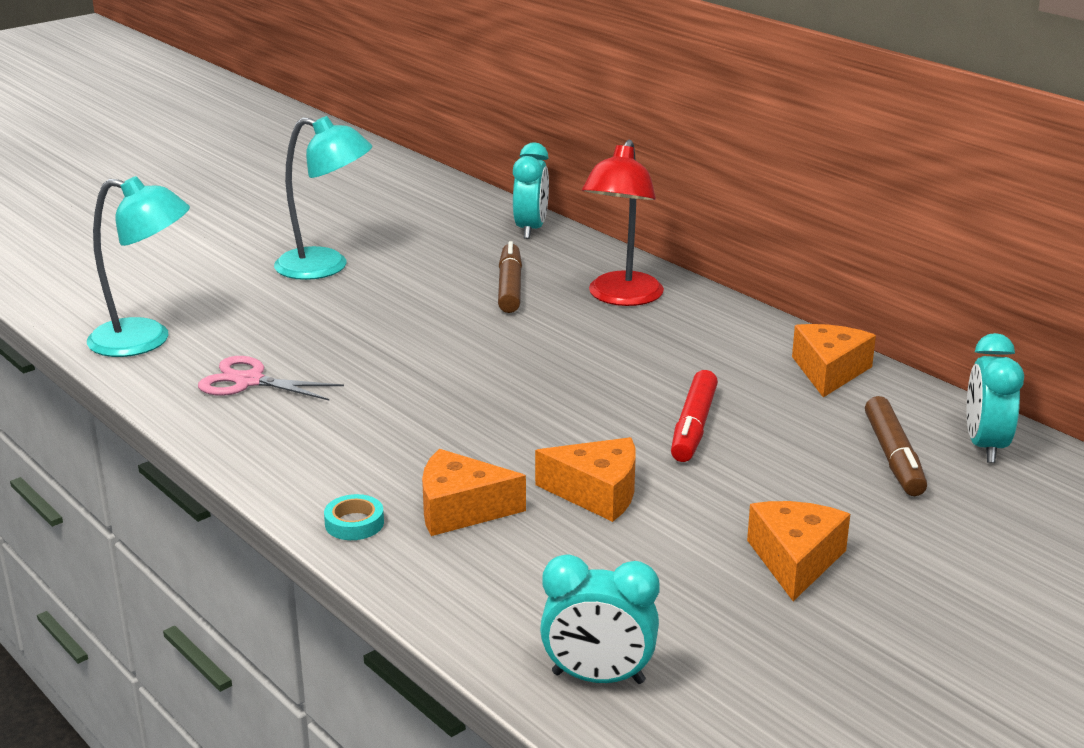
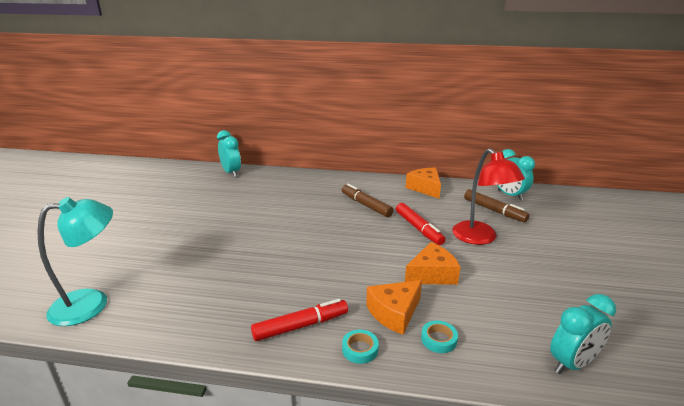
camera: 40 degrees left, 0 degrees up
pink scissors [198,356,344,400] -> none
turquoise lamp [274,116,372,280] -> none
brown marker [498,241,522,313] -> brown marker moved to [342,184,393,217]
red lamp [582,139,664,306] -> red lamp moved to [452,148,525,245]
orange cheese [747,501,850,601] -> none
none -> red marker [251,299,348,341]
none -> turquoise tape [421,321,458,353]

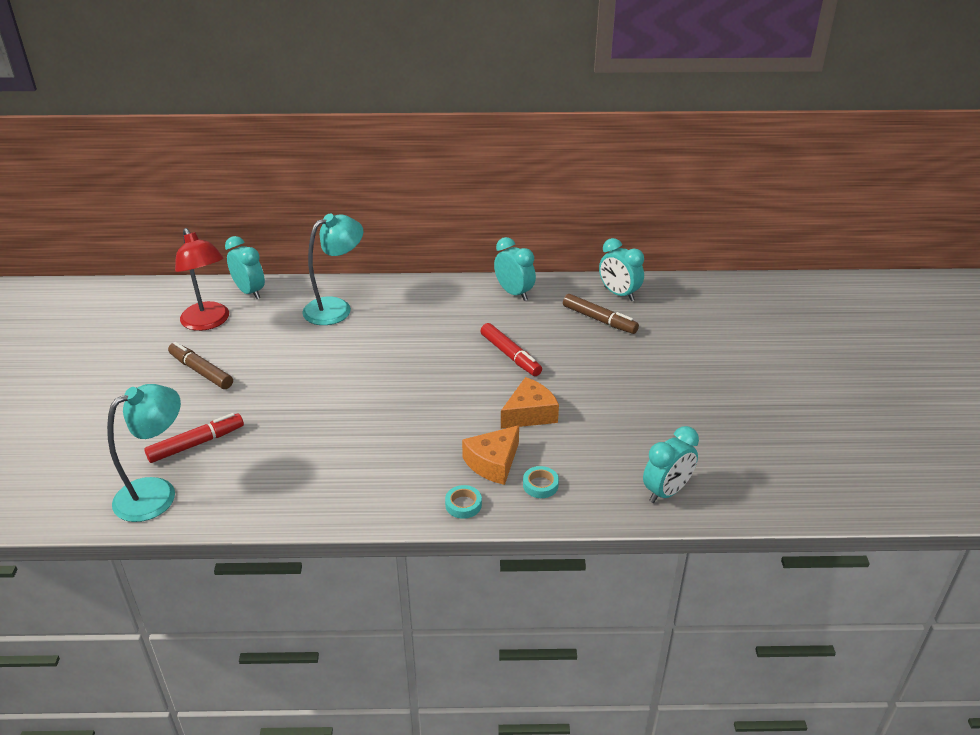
camera: 10 degrees left, 10 degrees up
red marker [251,299,348,341] -> red marker moved to [144,413,244,463]
brown marker [342,184,393,217] -> brown marker moved to [168,342,233,389]
orange cheese [406,168,441,199] -> turquoise clock [494,237,536,301]
red lamp [452,148,525,245] -> red lamp moved to [175,228,229,331]
none -> turquoise lamp [302,214,363,325]

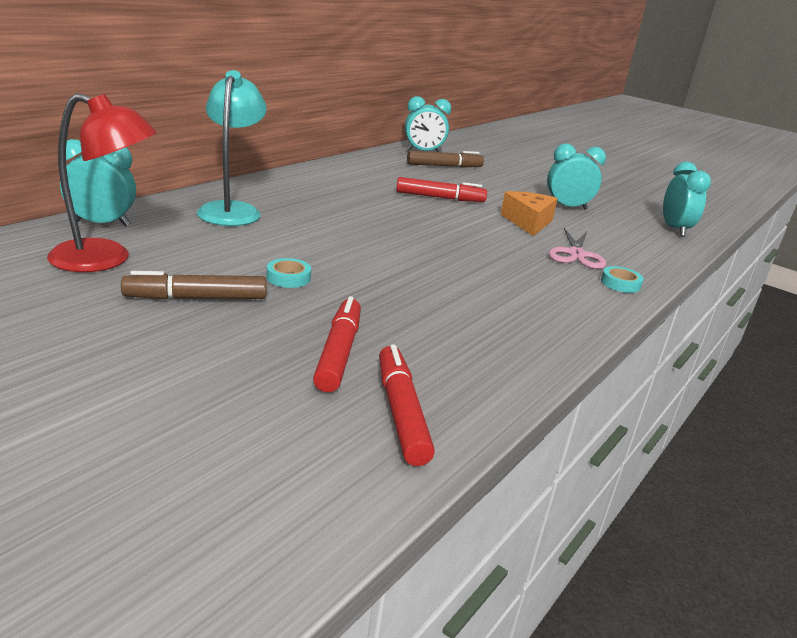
camera: 55 degrees left, 10 degrees down
turquoise lamp [107,384,181,522] -> red marker [379,344,435,466]
orange cheese [462,425,519,485] -> pink scissors [549,228,606,269]
turquoise clock [494,237,536,301] -> turquoise clock moved to [547,143,606,210]
turquoise tape [523,466,559,498] -> turquoise tape moved to [267,258,311,288]

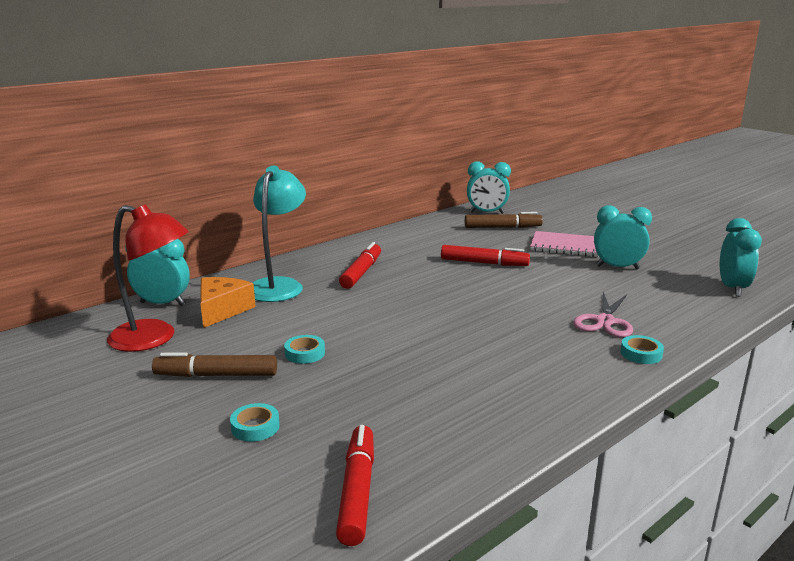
camera: 15 degrees right, 5 degrees down
red marker [313,296,361,392] -> red marker moved to [339,242,381,289]
orange cheese [500,191,558,236] -> orange cheese moved to [200,277,256,328]
none -> turquoise tape [230,403,280,442]
none -> pink notebook [530,231,598,257]

